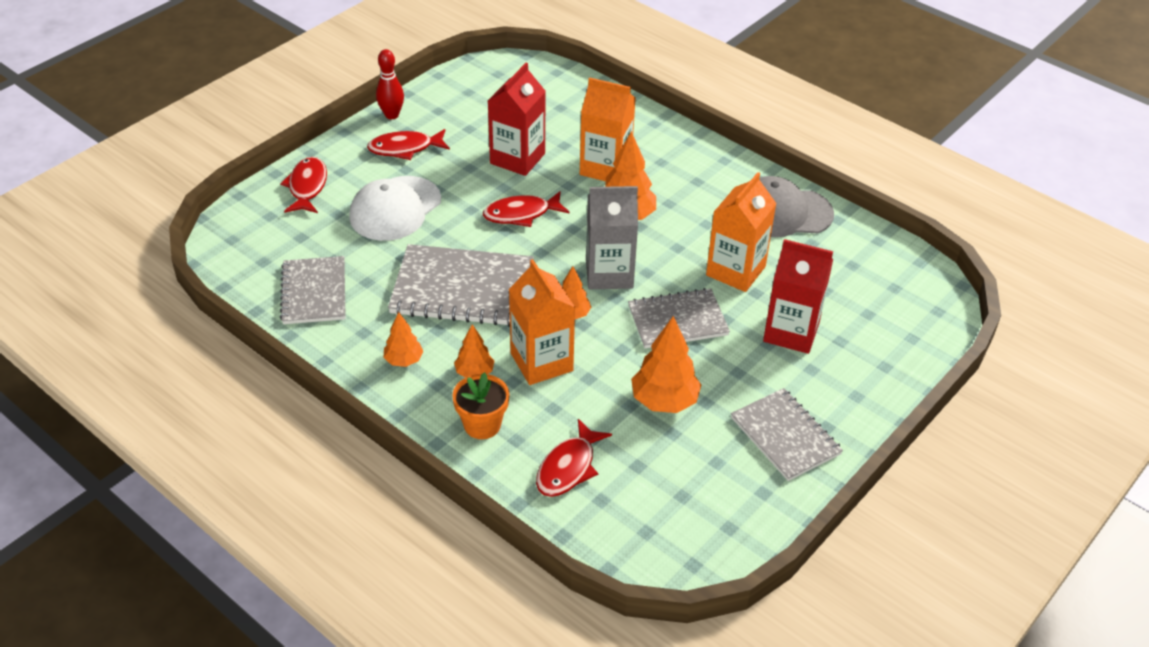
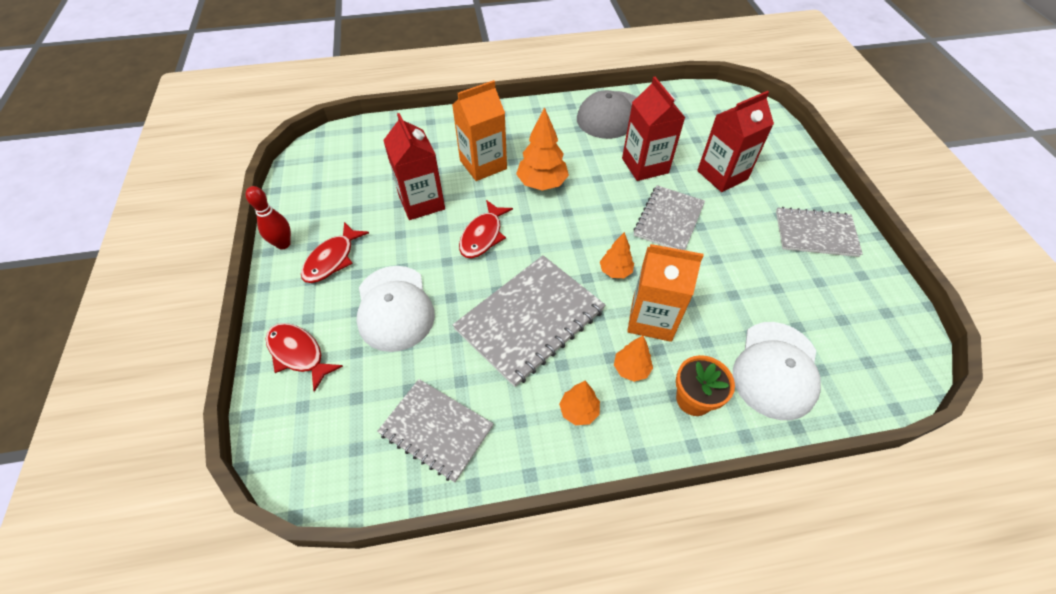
camera: 50 degrees left, 10 degrees up
red fish [536,419,612,497] -> white cap [733,322,821,420]
grey carton [586,186,638,289] -> none
orange tree [631,316,701,413] -> none
orange carton [706,172,777,292] -> red carton [622,77,685,181]

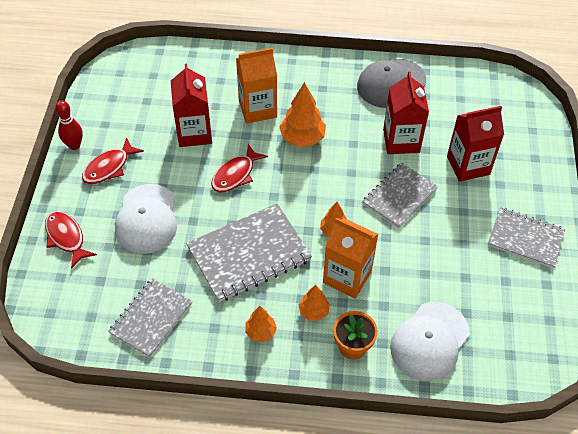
camera: 15 degrees right, 0 degrees up
grey notebook [377,379,494,482] -> grey notebook turned 75 degrees clockwise [108,278,193,358]

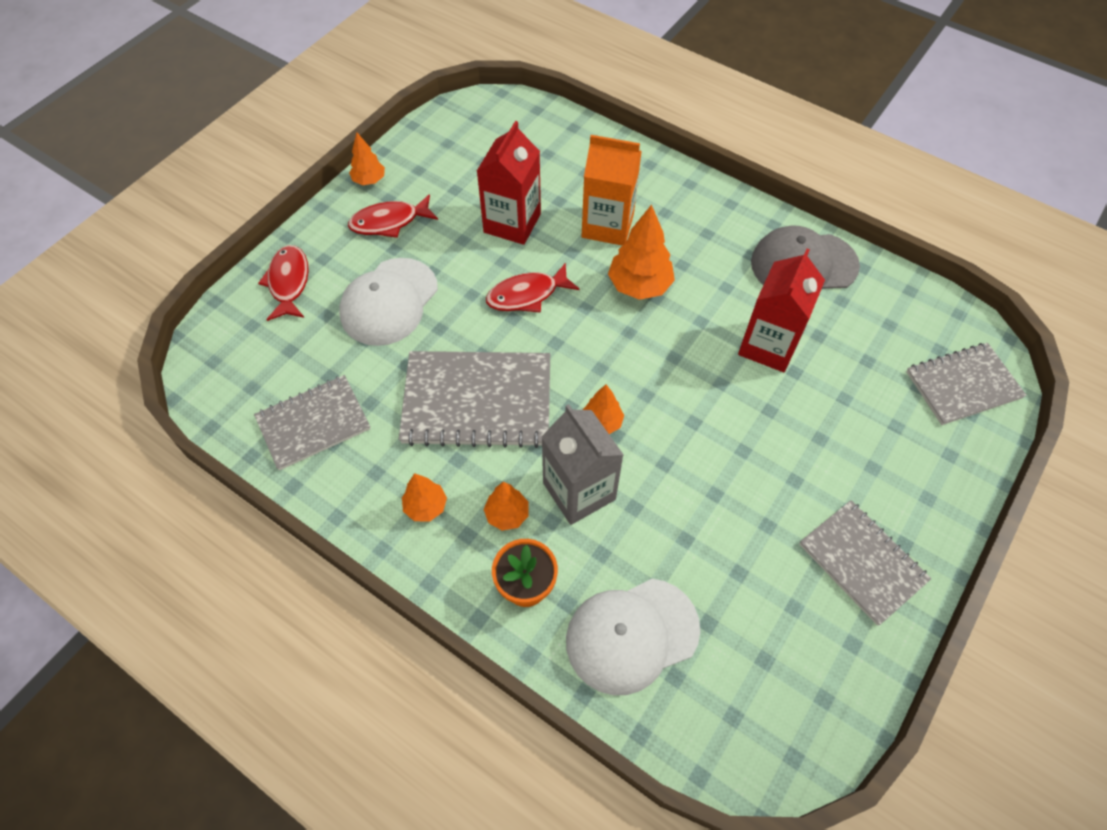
camera: 30 degrees right, 5 degrees up
red bowling pin [55,100,83,150] -> orange tree [349,132,385,185]
orange carton [323,217,378,299] -> grey carton [541,404,624,525]
grey notebook [362,163,438,229] -> grey notebook moved to [906,343,1027,425]
red carton [447,106,504,182] -> none

